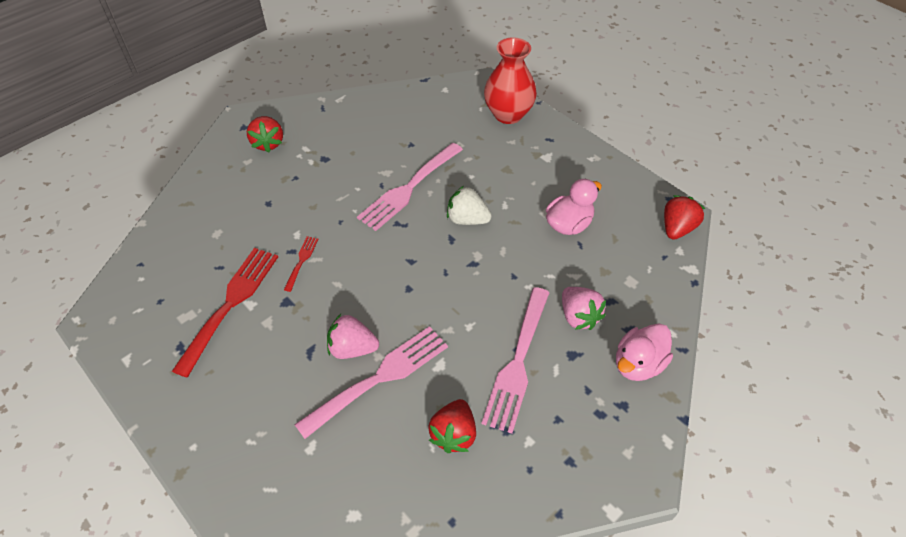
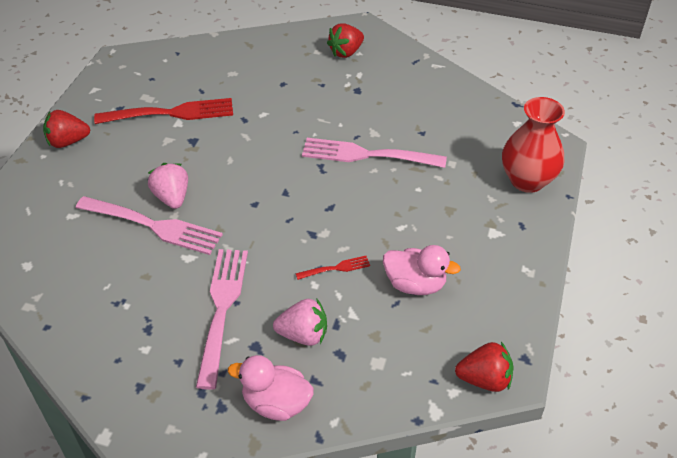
camera: 60 degrees right, 5 degrees down
red fork [284,236,318,292] -> red fork moved to [296,256,370,280]
red strawberry [428,399,476,453] -> red strawberry moved to [43,110,90,148]
white strawberry [447,186,492,225] -> none
pink fork [482,287,550,433] -> pink fork turned 105 degrees clockwise [196,249,248,390]
pink strawberry [562,287,606,330] -> pink strawberry turned 120 degrees counterclockwise [273,299,327,346]

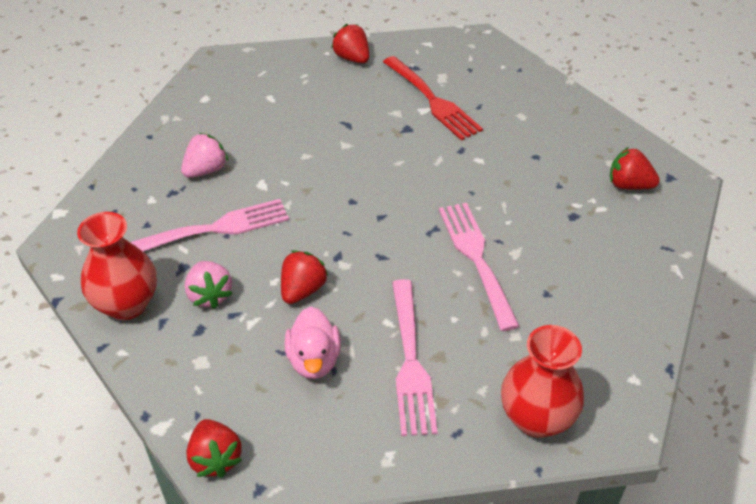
camera: 65 degrees right, 0 degrees up
pink fork [76,196,223,255] -> pink fork moved to [392,279,438,436]
pink strawberry [148,163,188,209] -> pink strawberry moved to [181,133,228,178]
pink duck [228,355,314,421] -> red vase [77,212,157,320]
red fork [296,256,370,280] -> red strawberry [281,251,329,304]

